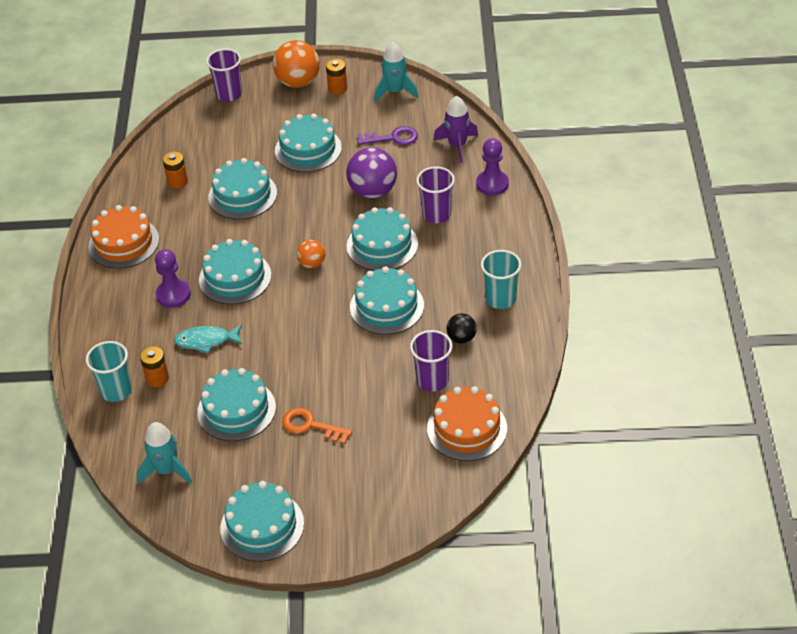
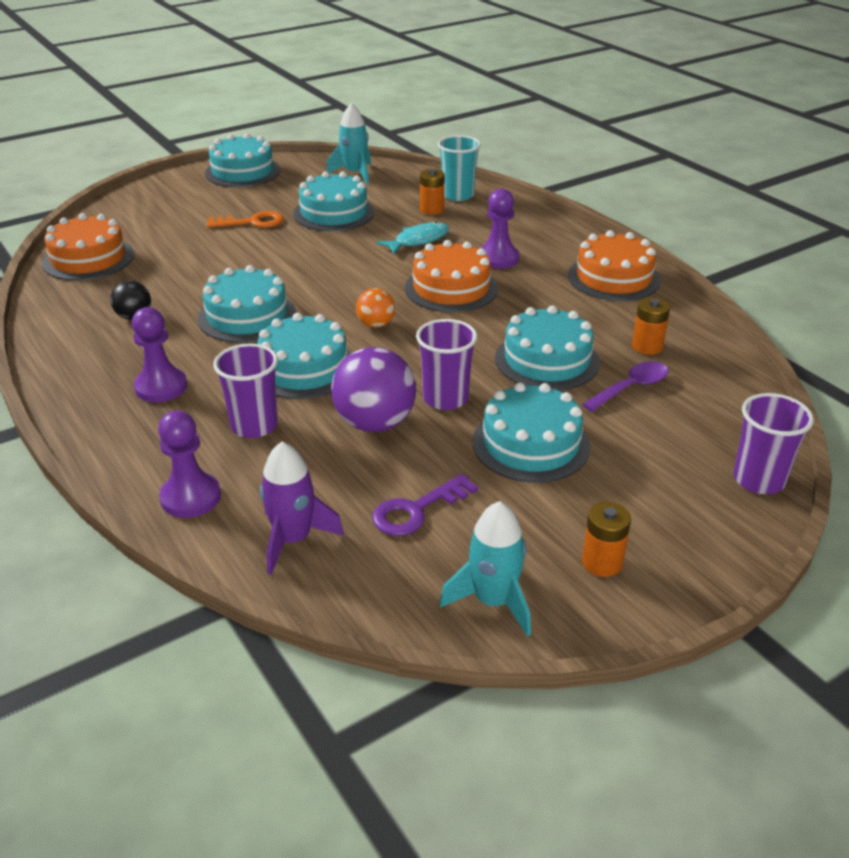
camera: 145 degrees right, 10 degrees down
turquoise cake [199,239,271,305] -> orange cake [405,240,498,312]
orange ball [273,40,320,88] -> none
purple cup [410,330,452,392] -> purple cup moved to [416,319,478,410]
turquoise cup [481,250,521,309] -> none
none -> purple pawn [132,307,187,402]
none -> purple spoon [582,361,669,412]

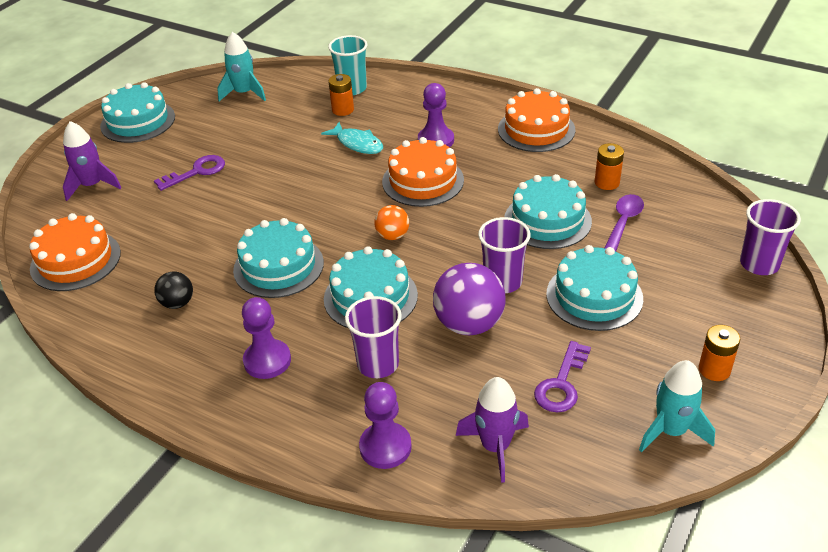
camera: 25 degrees left, 5 degrees up
orange key [207,211,284,228] -> purple key [154,155,225,191]
turquoise cake [293,171,375,231] -> none
turquoise fish [377,222,449,254] -> turquoise fish turned 105 degrees clockwise [321,122,383,154]
none -> purple rocket [63,121,121,201]

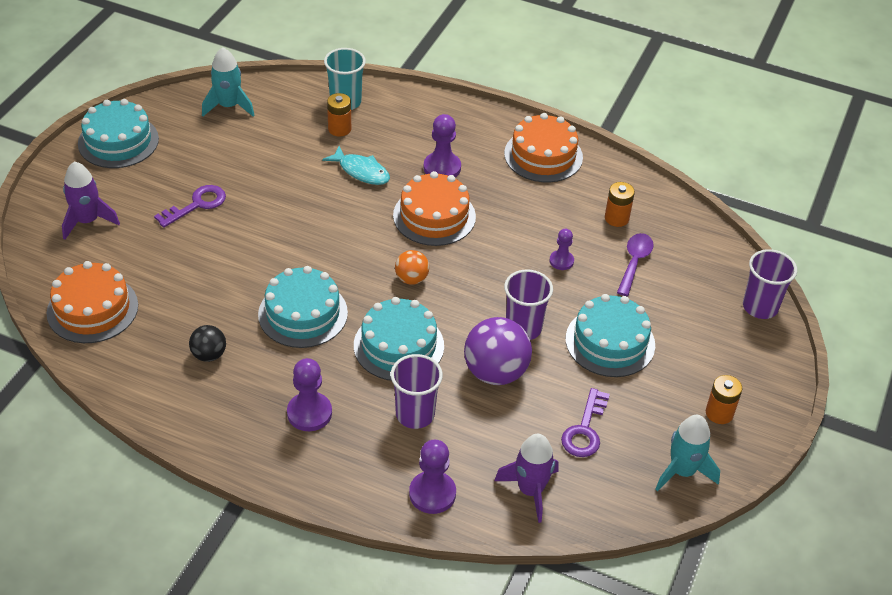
camera: 10 degrees left, 5 degrees up
turquoise cake [504,174,592,249] -> purple pawn [550,229,574,270]

